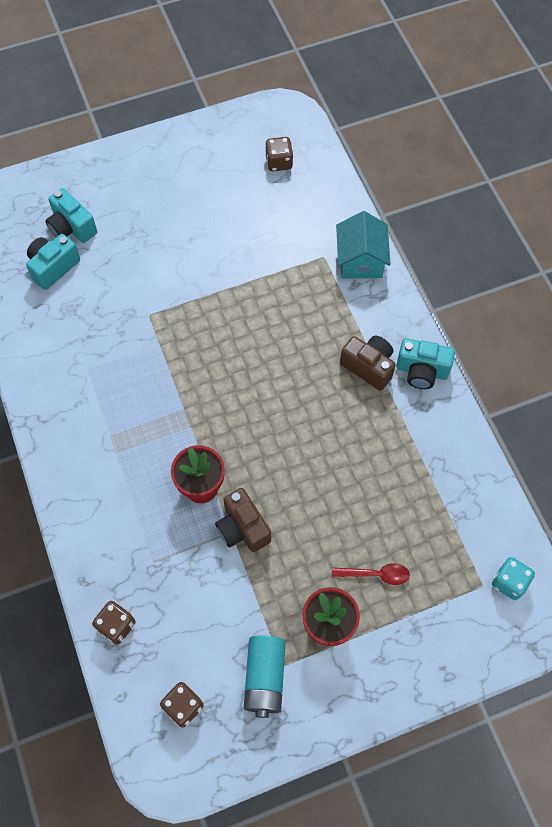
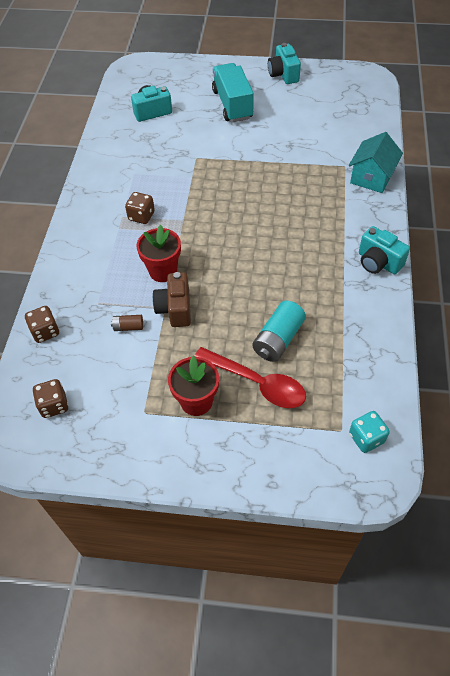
camera: 30 degrees right, 10 degrees down
turquoise camera [45,188,97,243] -> turquoise camera moved to [268,43,301,84]
turquoise battery [244,636,286,718] -> turquoise battery moved to [252,301,306,362]
brown dice [265,137,293,171] -> brown dice moved to [125,192,155,224]
red spoon [332,563,410,585] -> red spoon [194,347,306,408], size x1.77
brown camera [340,336,396,391] -> none
none -> brown battery [111,315,143,331]
none -> turquoise truck [212,63,254,122]

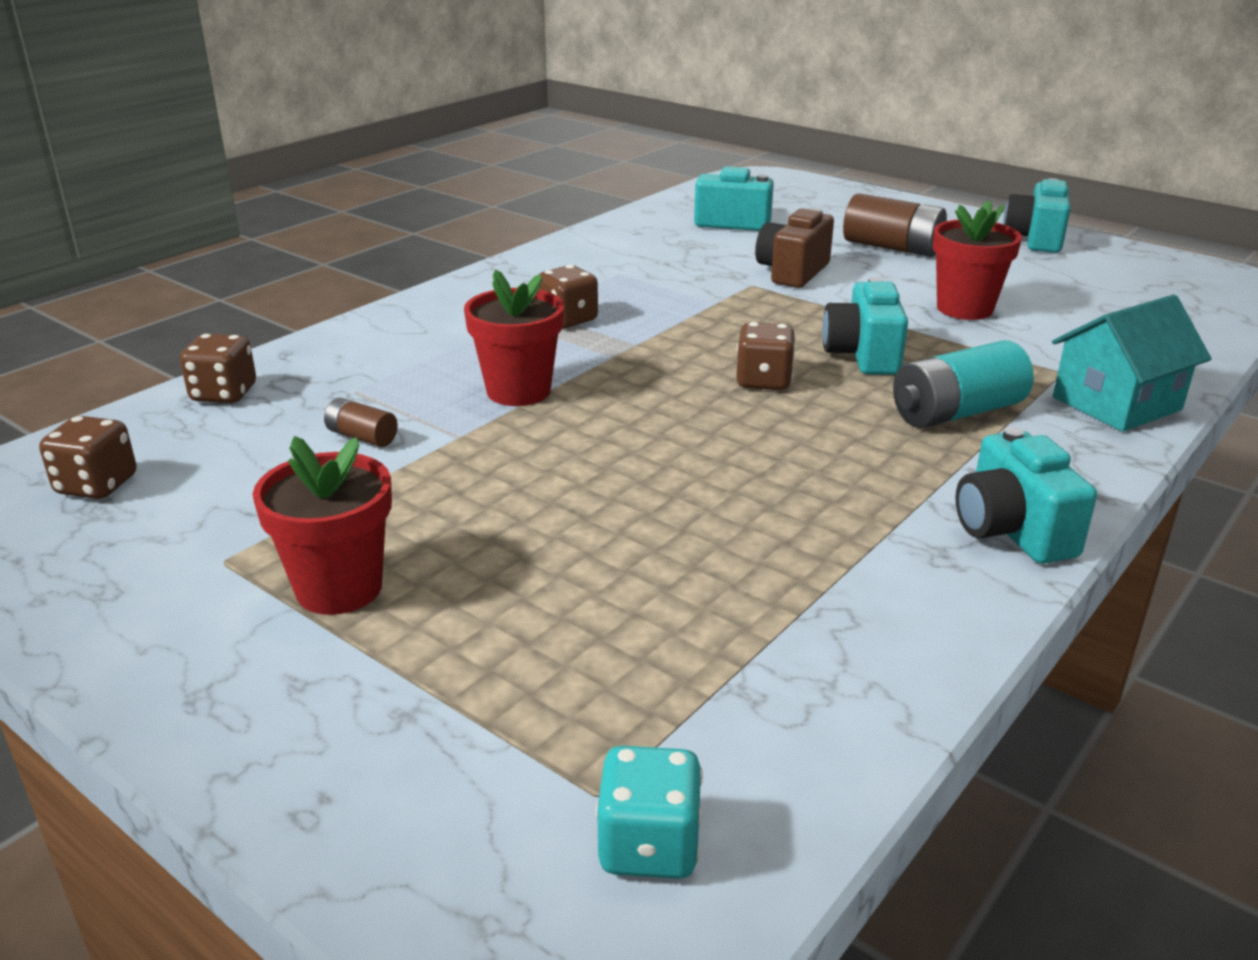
camera: 30 degrees right, 25 degrees down
brown camera [152,272,191,327] -> brown camera moved to [755,208,834,288]
red spoon [194,347,306,408] -> none
turquoise truck [212,63,254,122] -> brown battery [843,193,947,257]
turquoise battery [252,301,306,362] -> turquoise battery moved to [893,340,1033,428]
none -> brown dice [736,322,796,390]
none -> turquoise camera [822,277,908,375]
none -> red flower pot [933,200,1022,320]

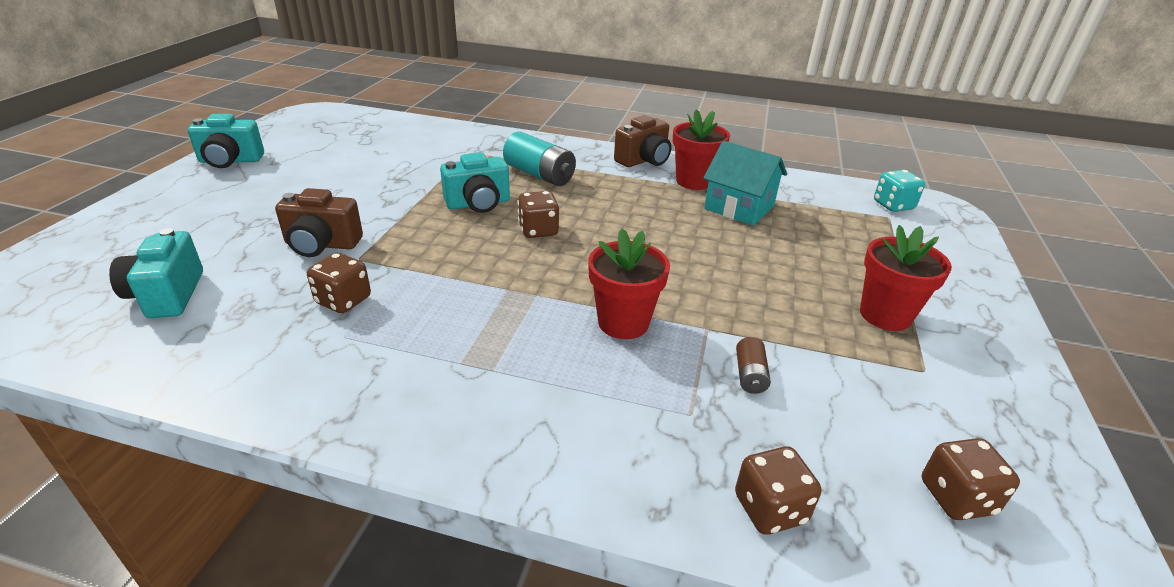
camera: 115 degrees left, 5 degrees up
brown dice [538,265,598,328] -> brown dice moved to [307,253,371,313]
brown battery [843,193,947,257] -> none
red flower pot [933,200,1022,320] -> red flower pot moved to [673,109,730,190]
turquoise camera [955,427,1097,564] -> brown camera [614,115,671,167]
turquoise house [1052,295,1212,432] -> turquoise house moved to [703,141,787,226]

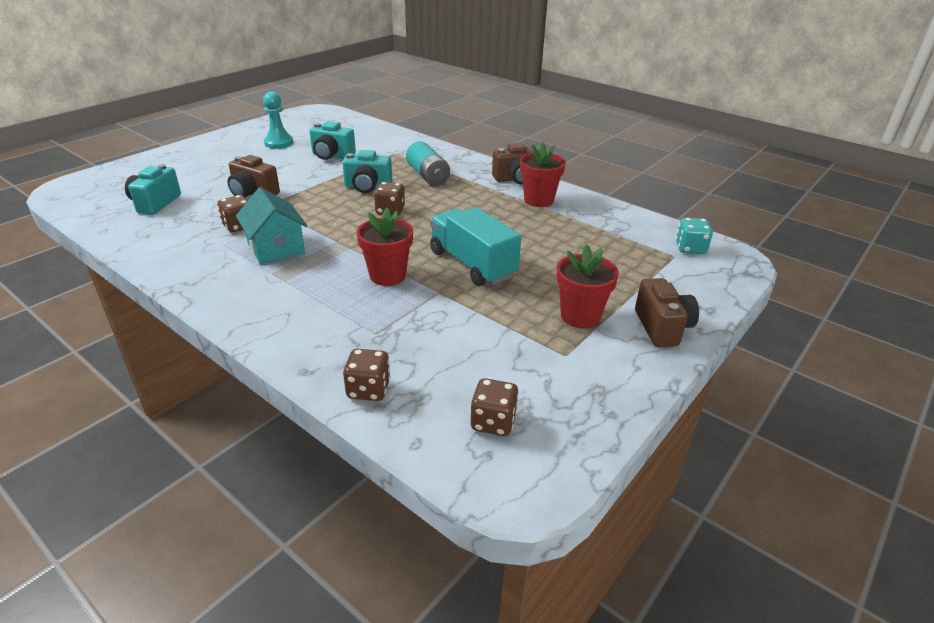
camera: 25 degrees right, 0 degrees up
turquoise camera [188,114,264,168] -> turquoise camera moved to [309,121,356,160]
turquoise house [703,141,787,226] -> turquoise house moved to [236,187,307,264]
brown battery [736,337,771,394] -> none
none -> turquoise pawn [263,91,293,149]
none -> turquoise truck [430,207,521,286]
none -> brown camera [635,278,699,347]

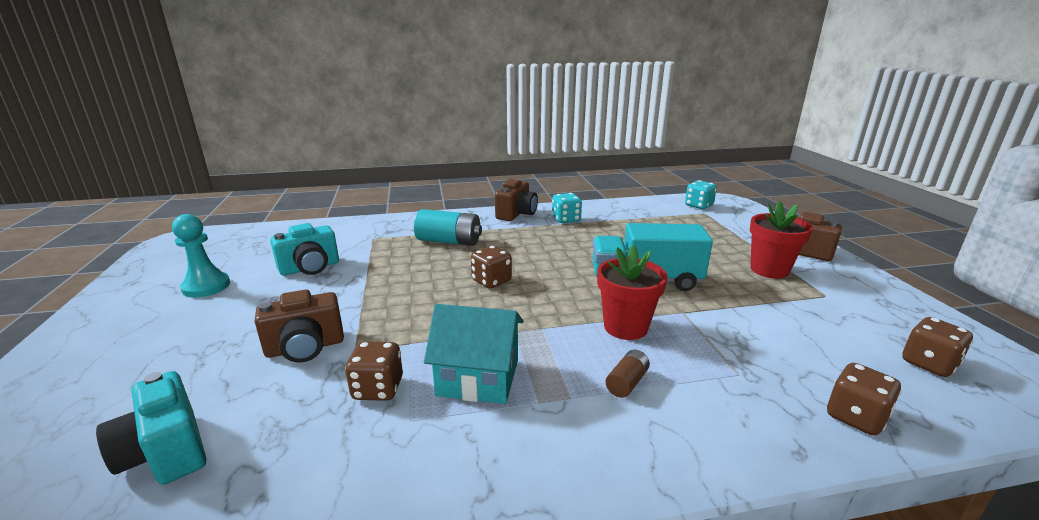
camera: 50 degrees left, 10 degrees down
turquoise camera [342,150,392,193] -> none
red flower pot [520,142,566,207] -> turquoise dice [552,193,582,223]
none -> brown battery [605,350,650,398]

